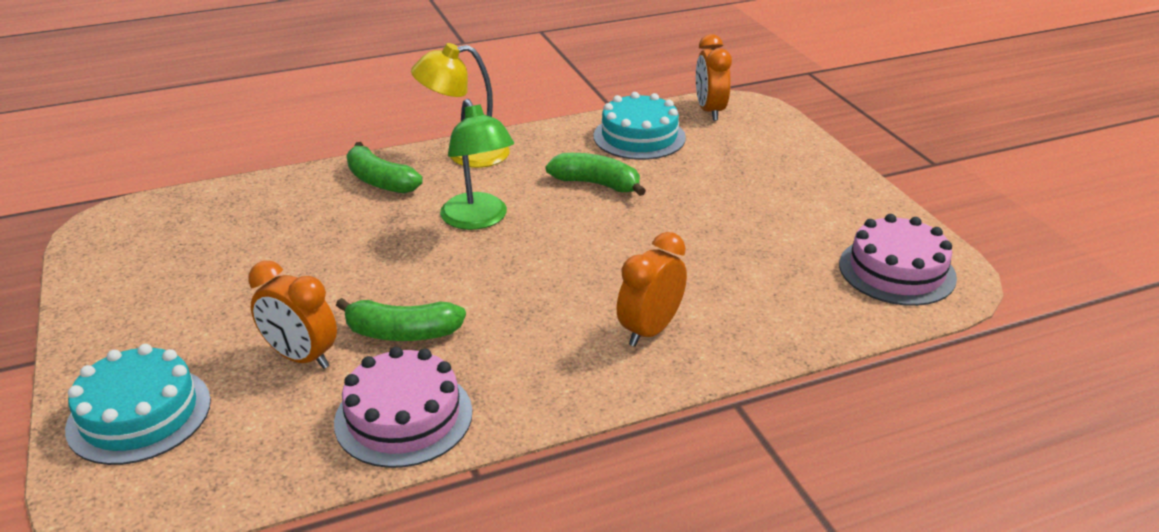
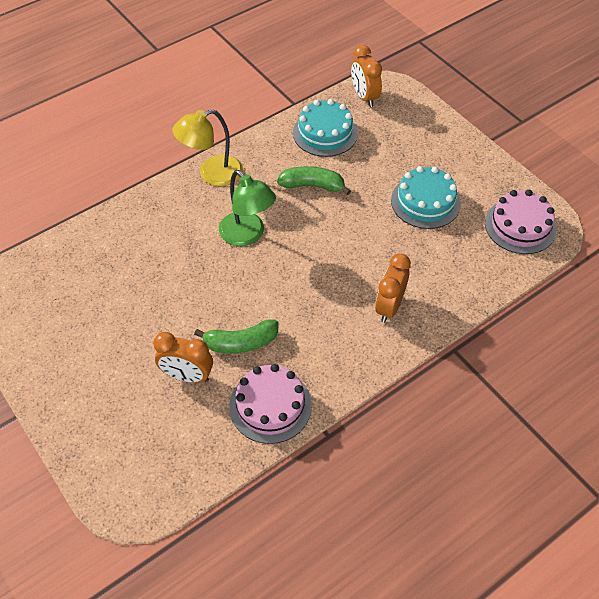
camera: 15 degrees left, 20 degrees up
turquoise cake [65,344,211,465] -> turquoise cake moved to [391,166,461,229]
green banana [346,142,423,194] -> none

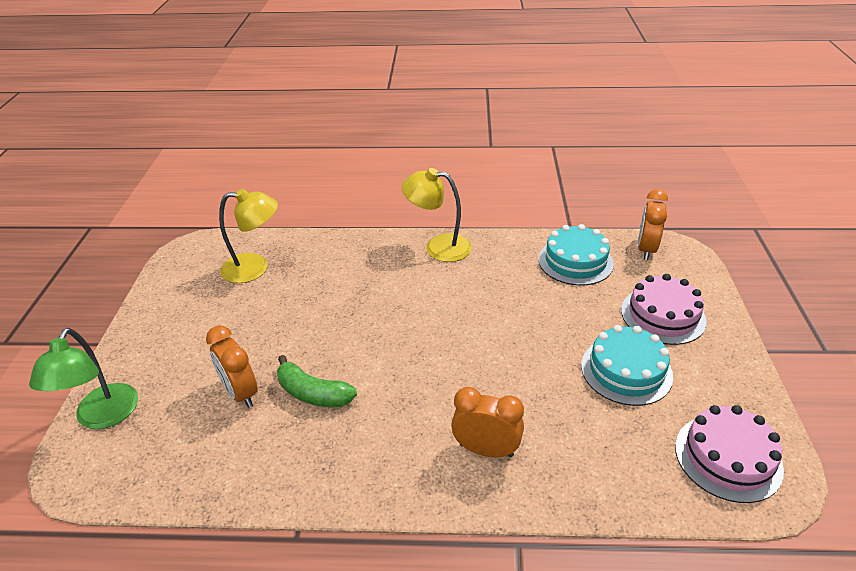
camera: 40 degrees right, 15 degrees down
green lamp [219,170,276,246] -> green lamp moved to [29,328,138,429]
pink cake [229,364,312,444] -> pink cake moved to [621,274,707,345]
green banana [277,166,351,195] -> none
orange clock [375,253,411,323] -> orange clock turned 45 degrees clockwise [451,387,524,457]
none -> yellow lamp [219,189,278,283]

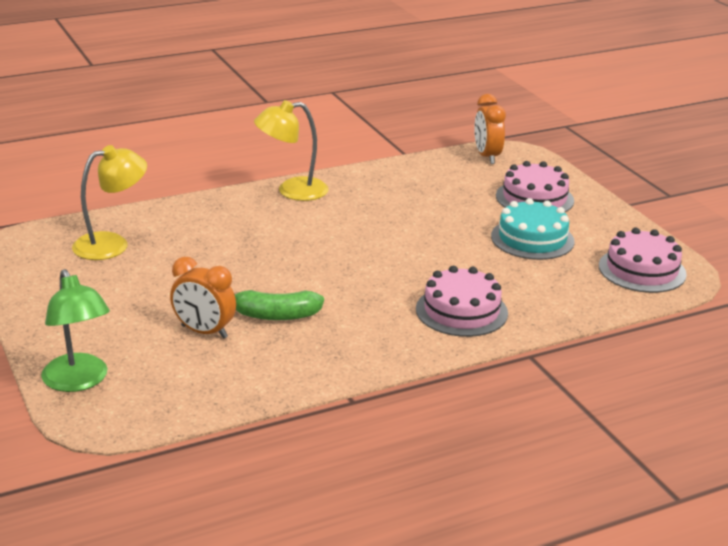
camera: 30 degrees left, 10 degrees down
orange clock [451,387,524,457] -> pink cake [416,266,508,337]
turquoise cake [538,224,614,286] -> none

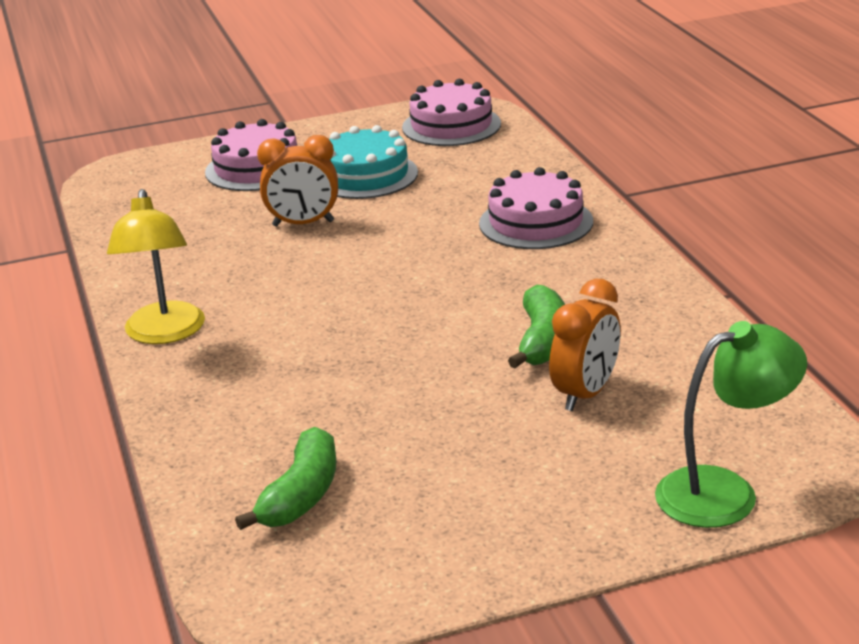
camera: 80 degrees left, 0 degrees up
yellow lamp [72,145,147,260] -> green banana [235,427,336,530]
orange clock [474,94,506,164] -> orange clock moved to [257,135,338,227]

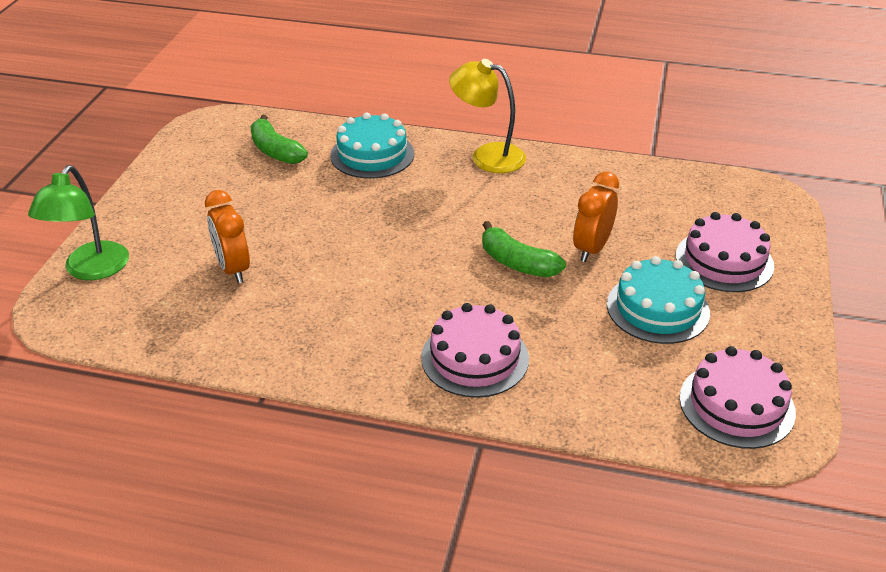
camera: 120 degrees right, 10 degrees up
green banana [508,285,565,368] -> green banana moved to [482,221,566,277]
none -> turquoise cake [330,112,414,179]

